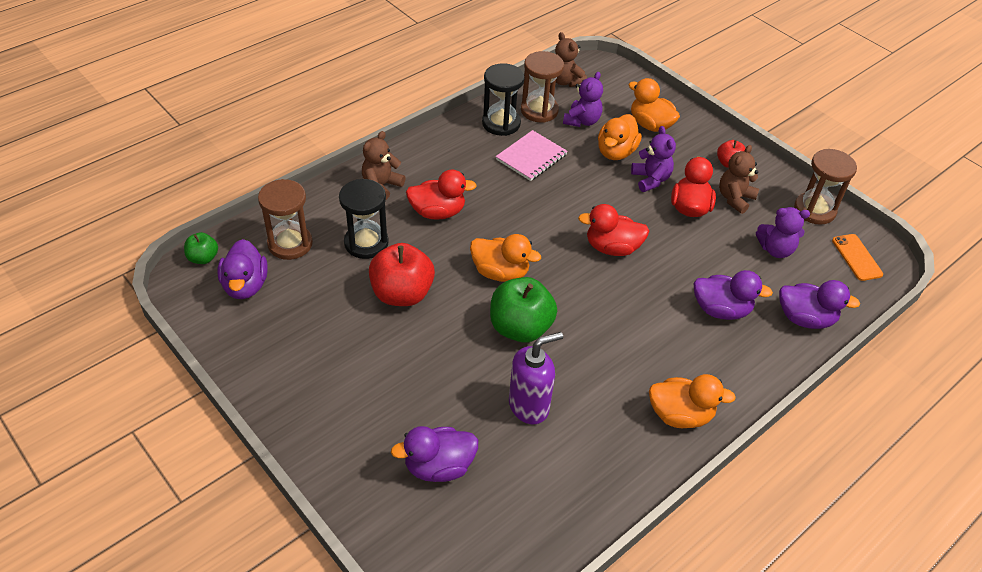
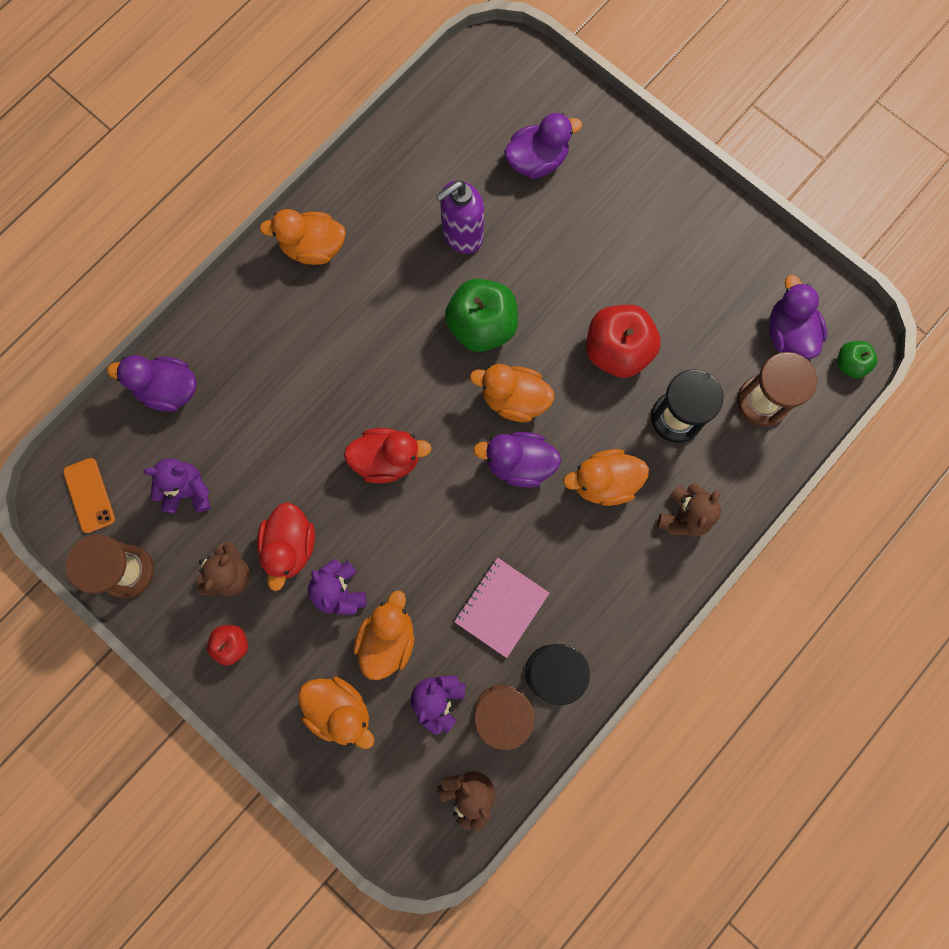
camera: 175 degrees right, 30 degrees up
red duck [406,169,477,220] -> orange duck [563,449,649,506]
purple duck [694,270,773,320] -> purple duck moved to [473,432,561,488]

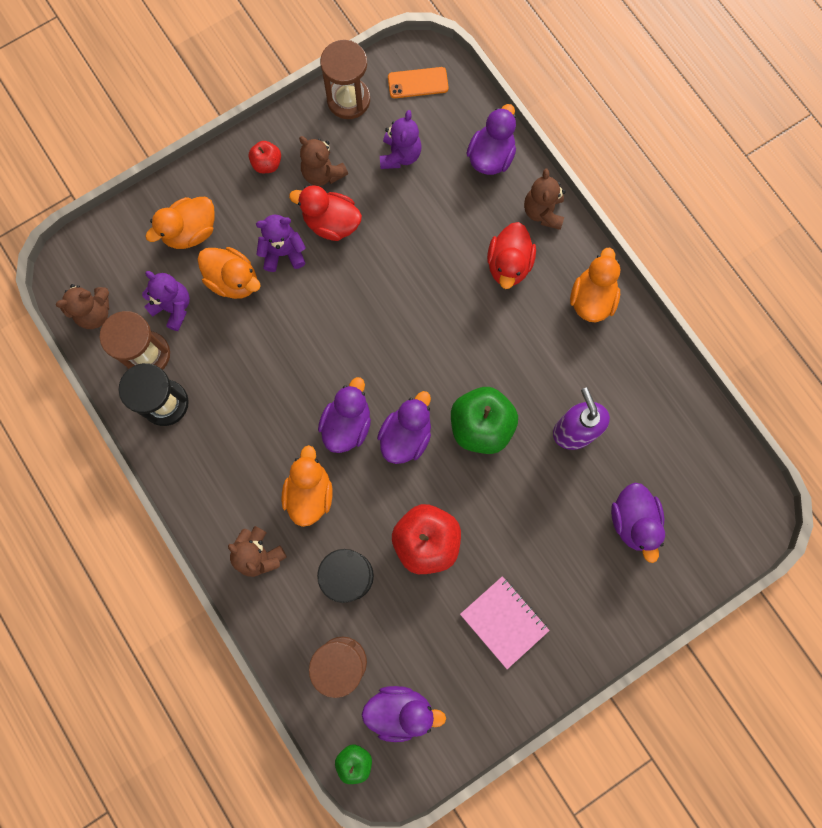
camera: 105 degrees right, 0 degrees up
red duck [344,428,432,483] -> red duck moved to [487,222,536,289]
pink notebook [454,558,549,658] -> pink notebook moved to [460,576,550,669]
orange duck [470,364,554,422] -> purple duck [377,391,431,464]
none -> brown teddy bear [524,169,566,230]

